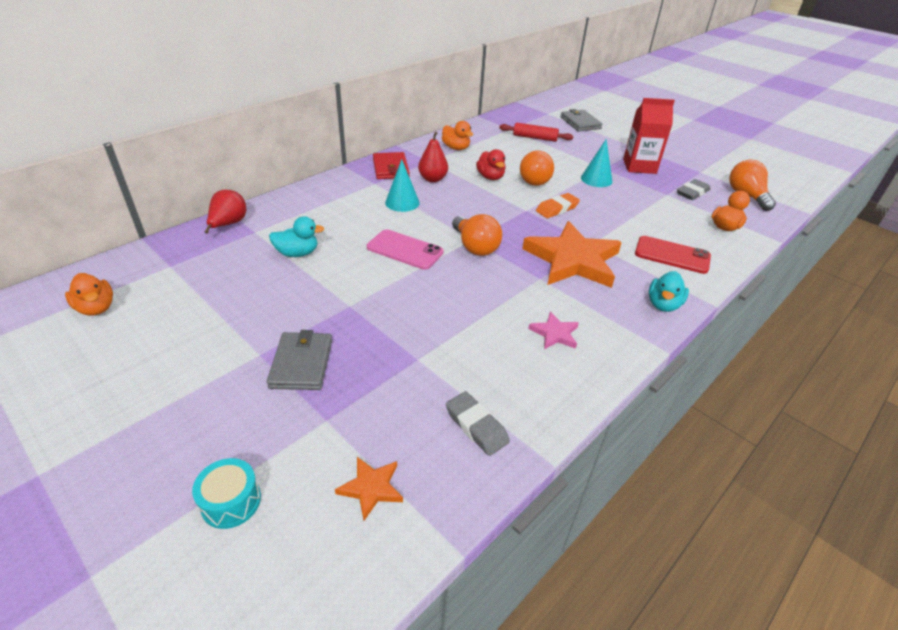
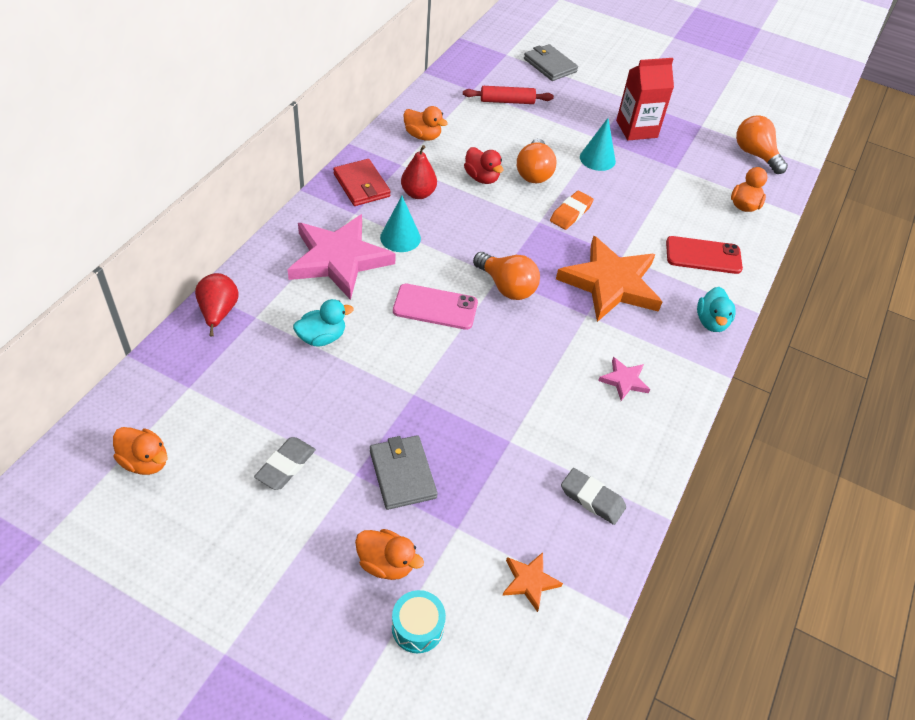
camera: 20 degrees left, 10 degrees up
grey eraser [677,179,710,200] -> grey eraser moved to [254,437,316,490]
none -> pink star [287,214,396,300]
none -> orange duck [355,529,424,580]

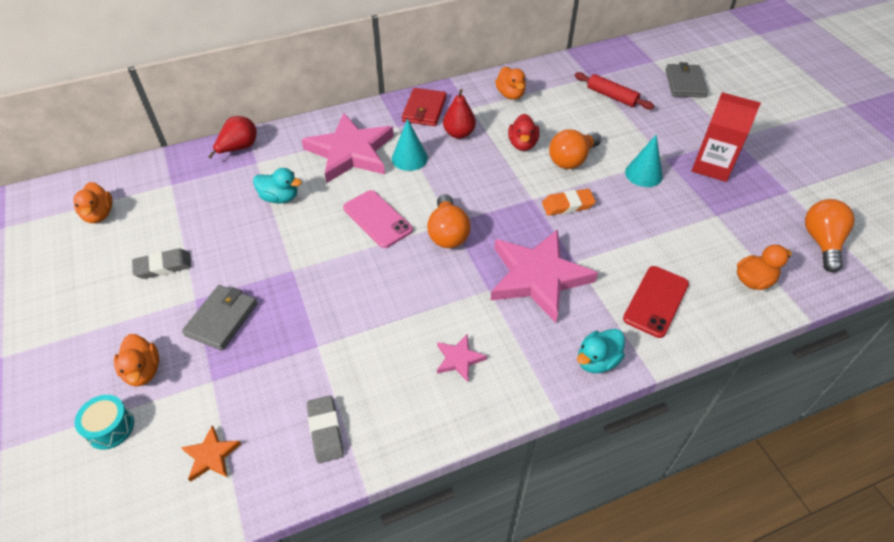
camera: 45 degrees right, 0 degrees up
orange star [556,235,662,322] -> pink star [491,229,598,323]
red phone [666,236,743,274] -> red phone turned 75 degrees clockwise [623,266,689,338]

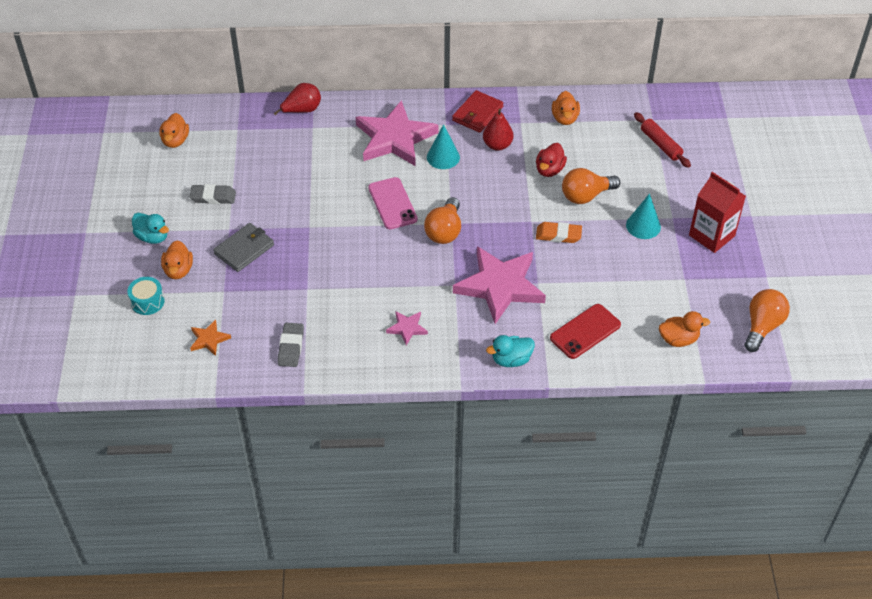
camera: 20 degrees right, 0 degrees up
turquoise duck [253,168,302,204] -> turquoise duck moved to [132,213,169,244]
grey wallet [666,62,708,98] -> none

